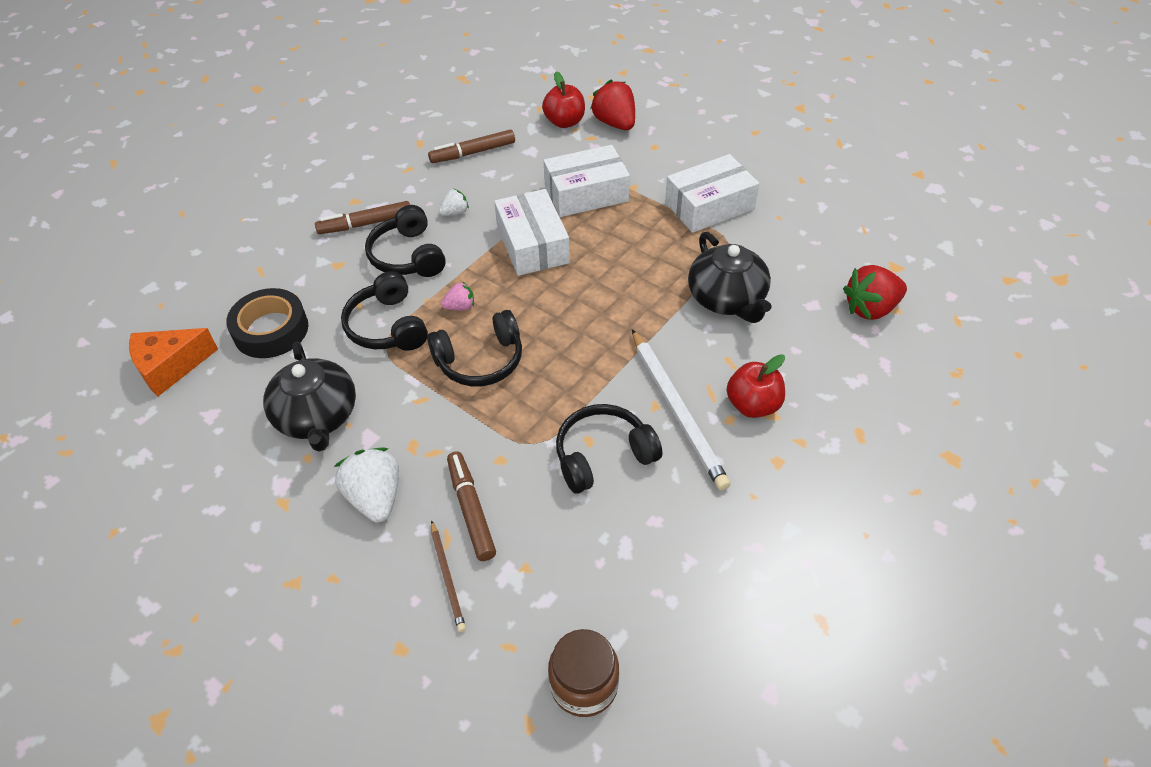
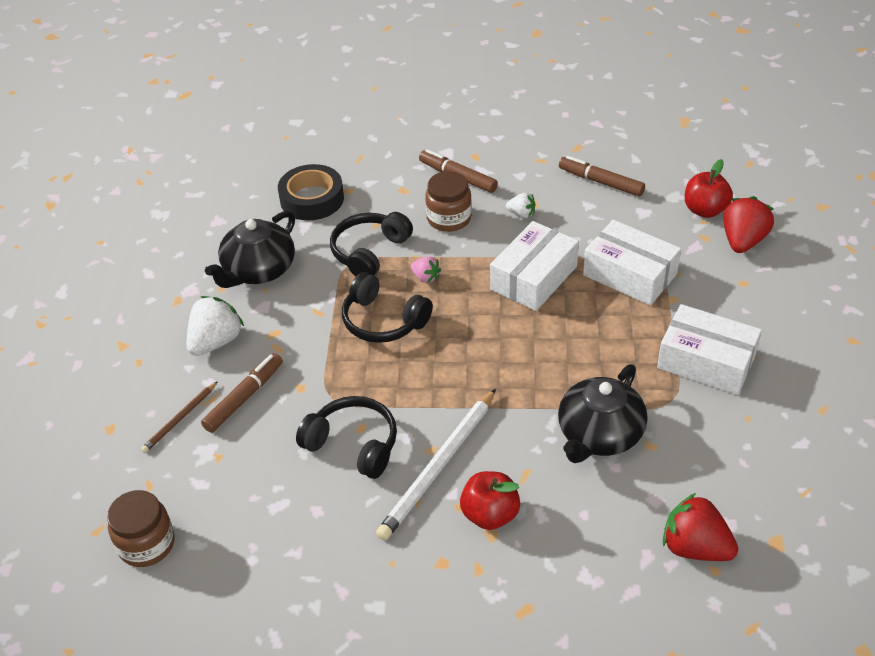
camera: 55 degrees right, 5 degrees down
orange cheese [129,328,218,396] -> none
black headphones [365,205,446,277] -> brown jar [425,171,472,232]

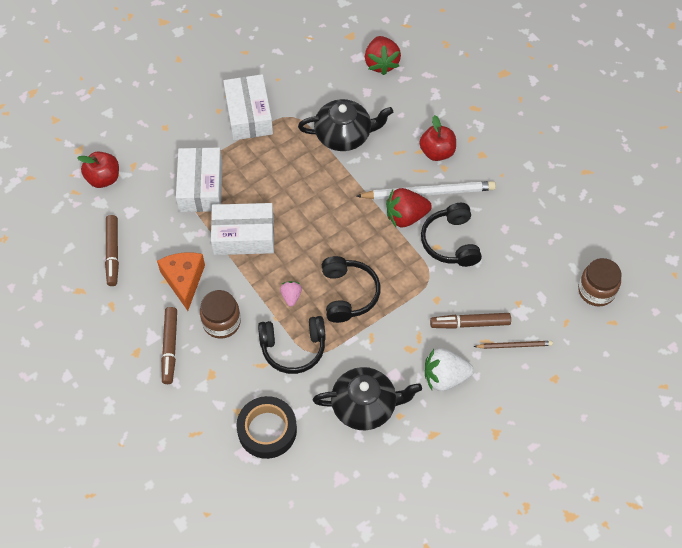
camera: 130 degrees left, 15 degrees up
white strawberry [506,193,535,218] -> orange cheese [157,253,205,311]
red strawberry [723,196,774,253] -> red strawberry moved to [386,188,432,228]

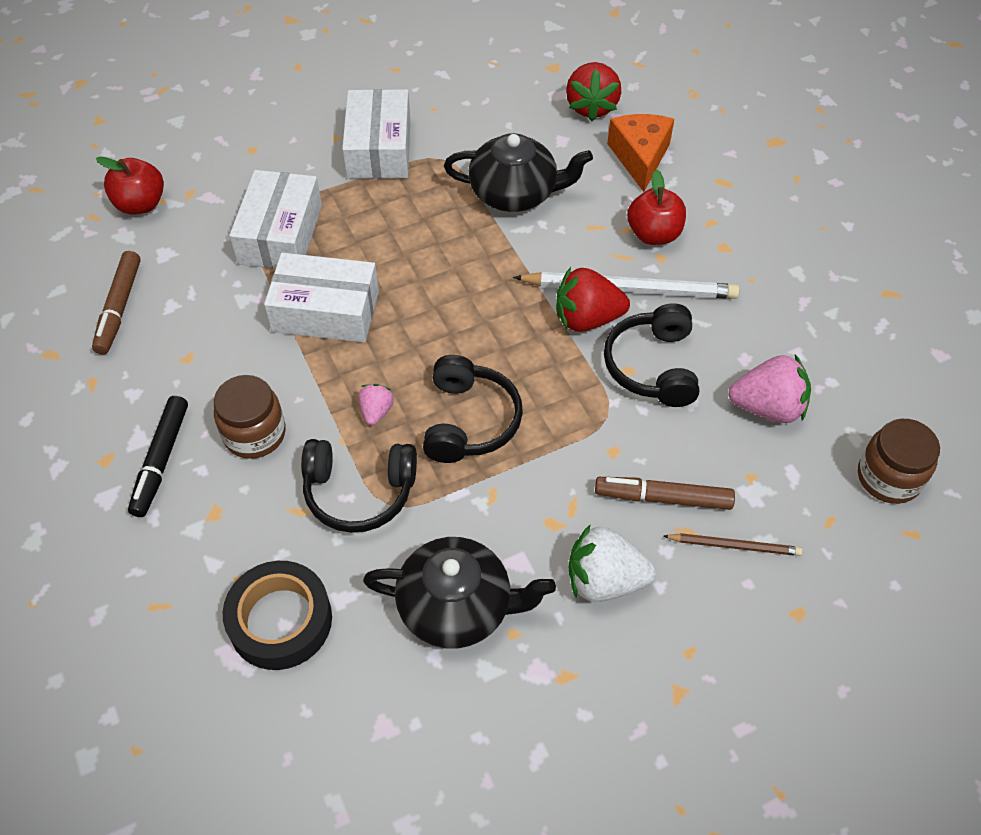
camera: 10 degrees right, 5 degrees down
orange cheese [157,253,205,311] -> orange cheese moved to [607,114,674,192]
brown marker [161,307,177,384] -> black marker [128,396,188,517]
none -> pink strawberry [728,355,811,423]

